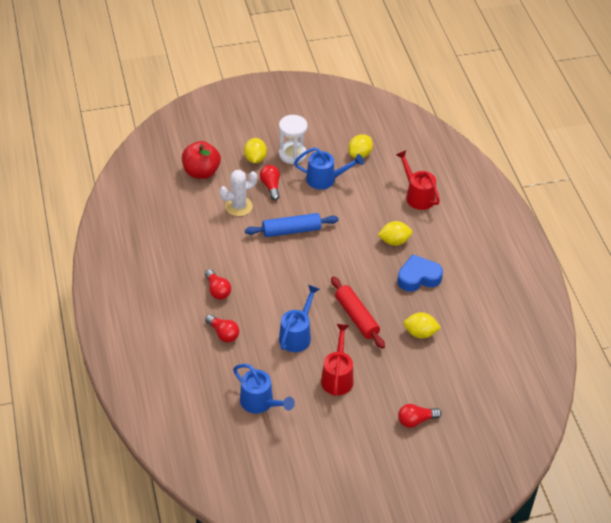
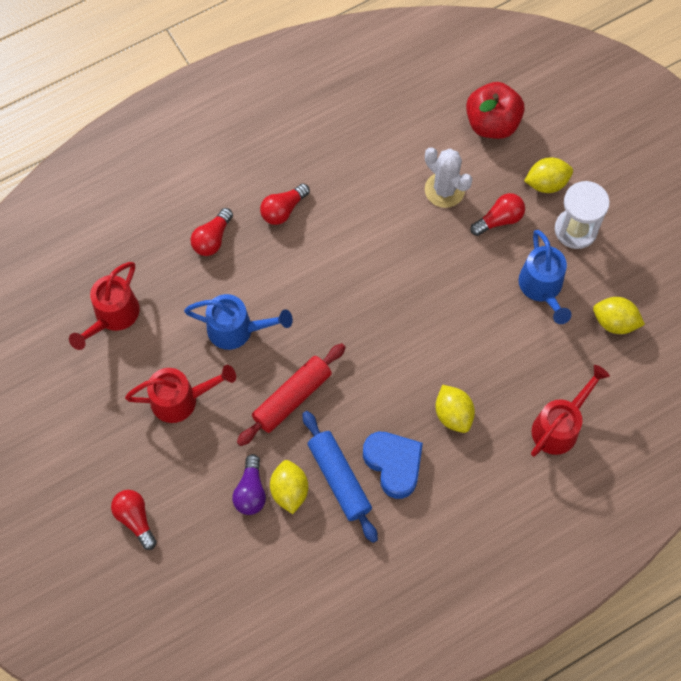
camera: 75 degrees right, 20 degrees up
blue watering can [233,364,295,414] -> red watering can [69,262,140,350]
blue rolling pin [245,213,339,237] -> blue rolling pin moved to [303,411,378,543]
none -> purple light bulb [232,454,266,515]

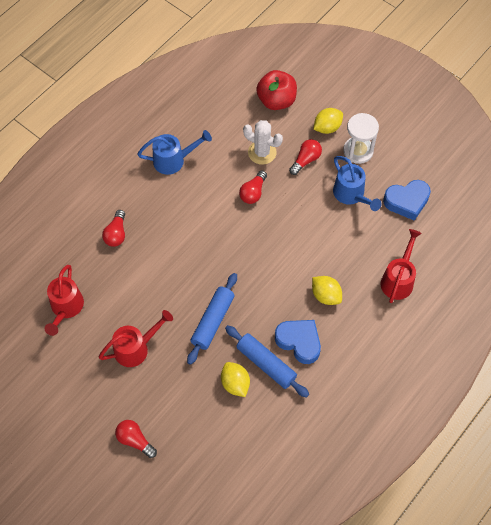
camera: 20 degrees left, 5 degrees down
blue watering can [184,294,293,350] -> blue watering can moved to [137,130,212,175]
purple light bulb [232,454,266,515] -> none
red rolling pin [237,343,346,446] -> blue rolling pin [187,273,237,365]
red light bulb [260,183,310,225] -> red light bulb moved to [239,170,267,204]
yellow lemon [593,297,645,334] -> blue heart [383,180,431,221]

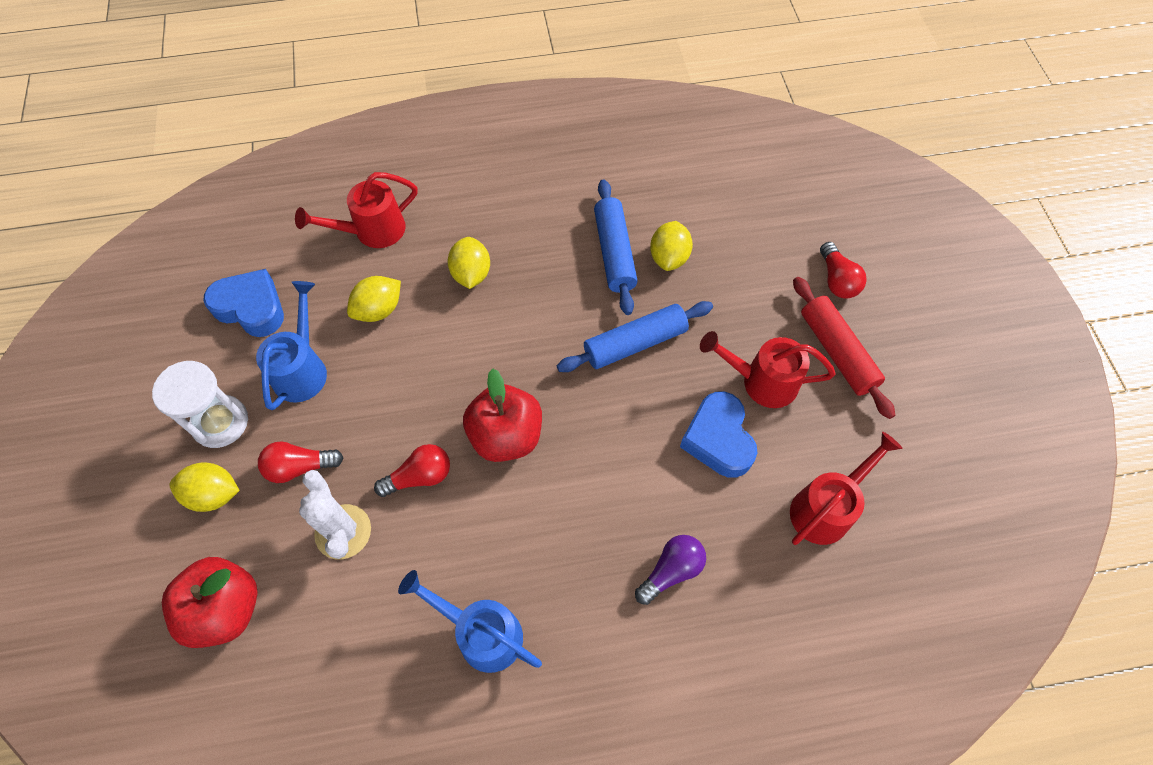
camera: 140 degrees left, 0 degrees up
red light bulb [102,210,125,247] -> purple light bulb [635,535,706,605]
blue heart [275,320,321,364] -> blue heart moved to [680,391,757,477]
none -> yellow lemon [347,276,401,322]
none -> red apple [463,369,542,462]
none -> red rolling pin [793,277,895,419]

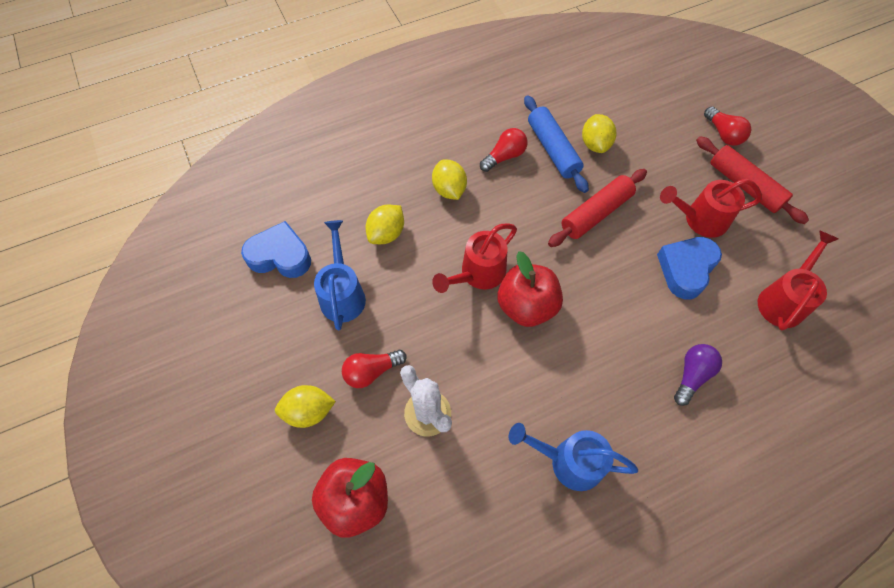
camera: 15 degrees left, 0 degrees up
white hourglass [152,361,248,448] -> none
red watering can [295,172,418,248] -> red watering can moved to [432,223,517,293]
red light bulb [374,444,450,497] -> red light bulb moved to [480,128,528,172]
blue rolling pin [557,301,713,372] -> red rolling pin [548,169,647,247]
blue heart [680,391,757,477] -> blue heart turned 60 degrees clockwise [657,237,722,299]

